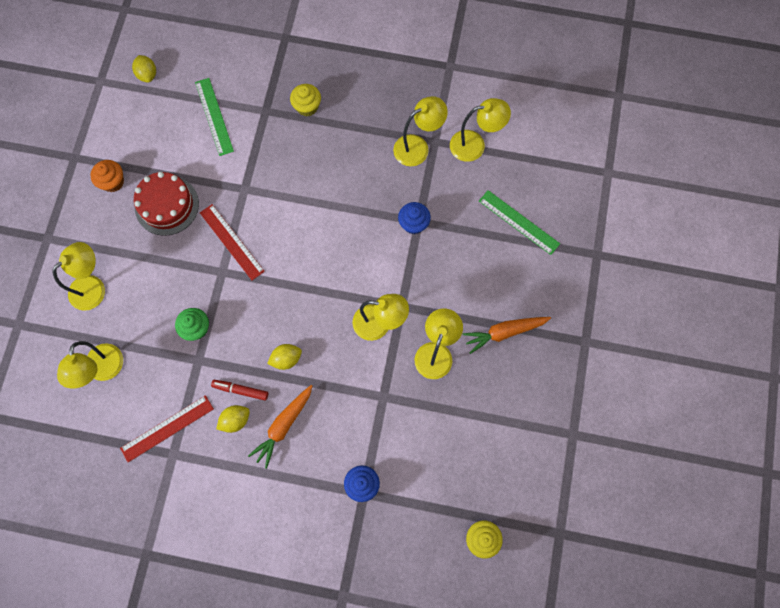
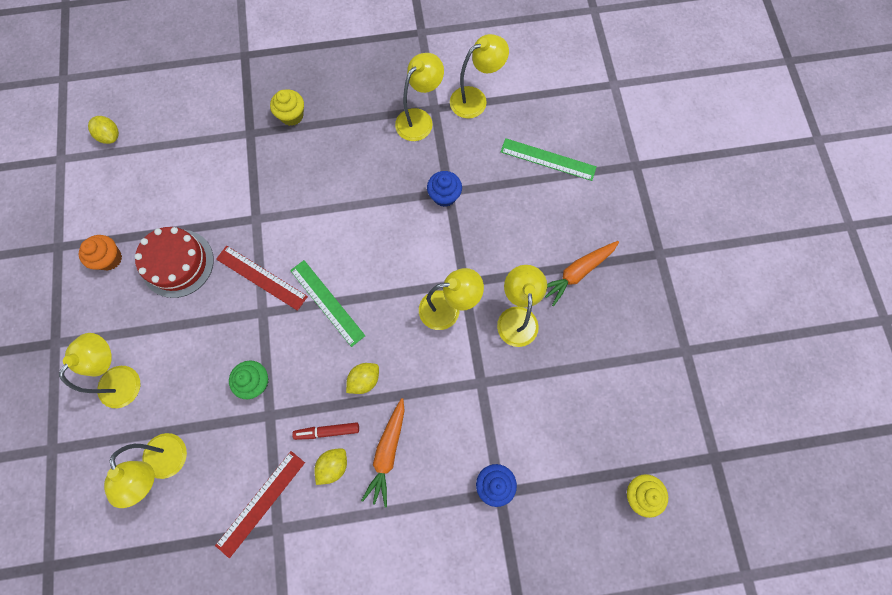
camera: 20 degrees left, 0 degrees up
green ruler [195,78,234,156] -> green ruler moved to [290,260,365,347]

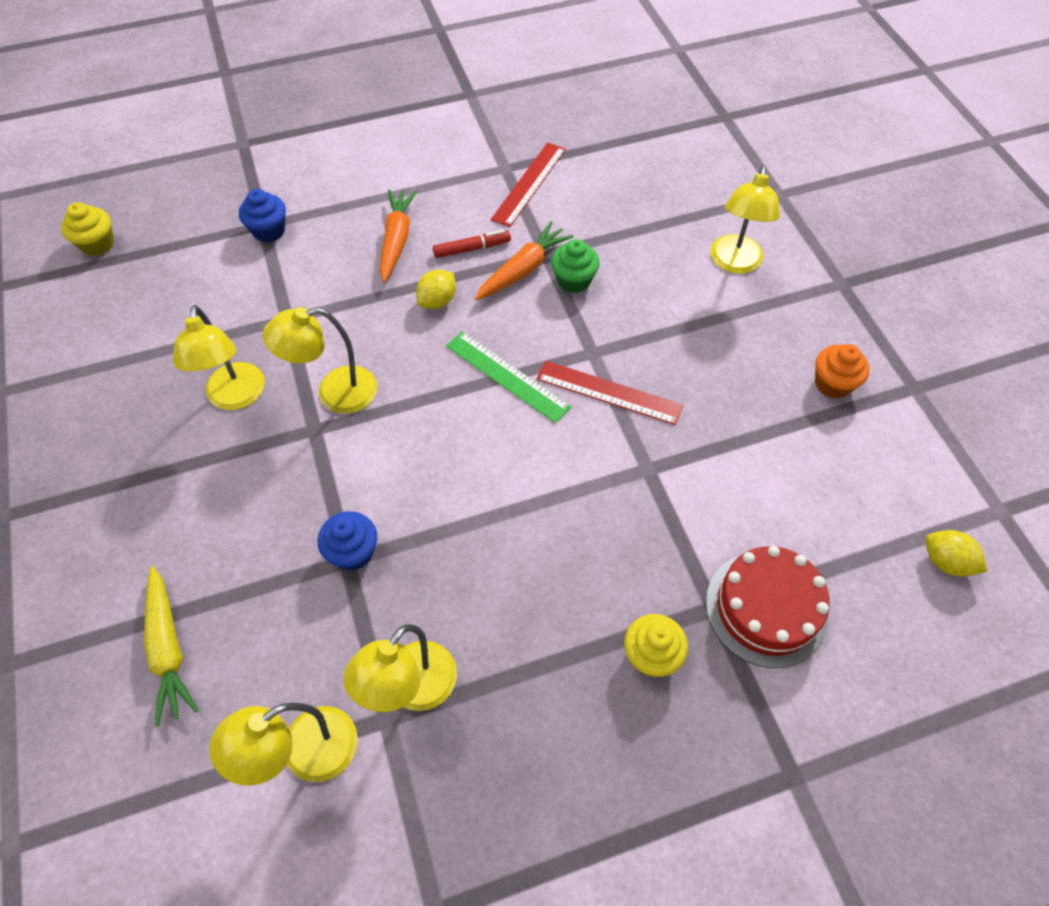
camera: 170 degrees right, 15 degrees down
yellow lamp [104,433,187,508] -> none
red cake [134,227,214,298] -> red cake moved to [706,546,830,668]
yellow lemon [314,448,347,485] -> none
green ruler [501,138,597,181] -> yellow carrot [144,566,198,726]
orange carrot [545,241,619,306] -> orange carrot moved to [475,221,573,300]

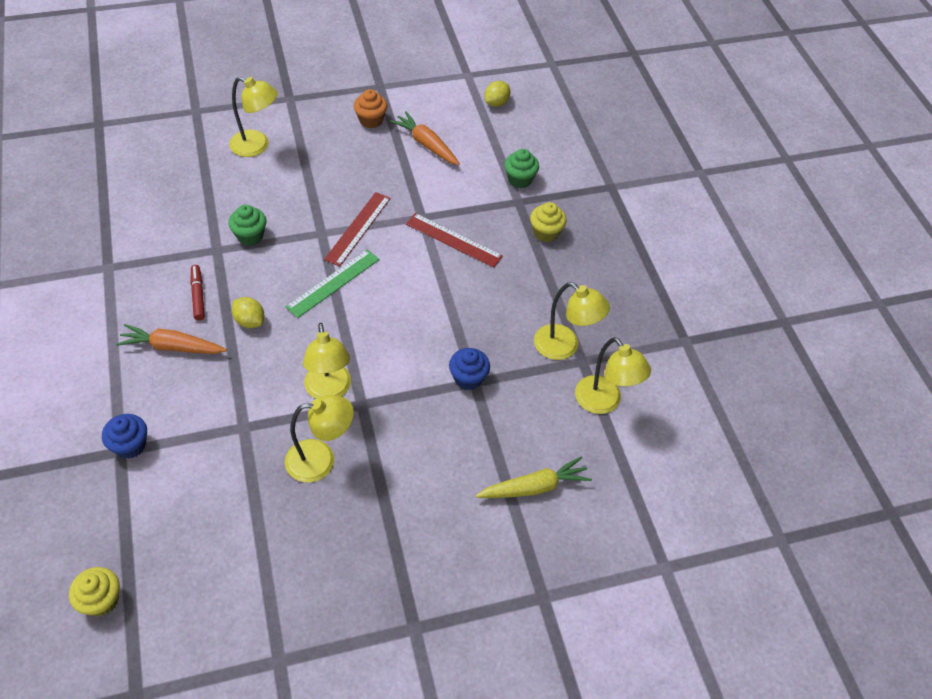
camera: 90 degrees left, 5 degrees down
orange carrot [475,221,573,300] -> orange carrot moved to [390,111,460,165]
red ruler [491,142,566,227] -> red ruler moved to [406,213,503,268]
red cake [706,546,830,668] -> green cupcake [504,149,539,188]

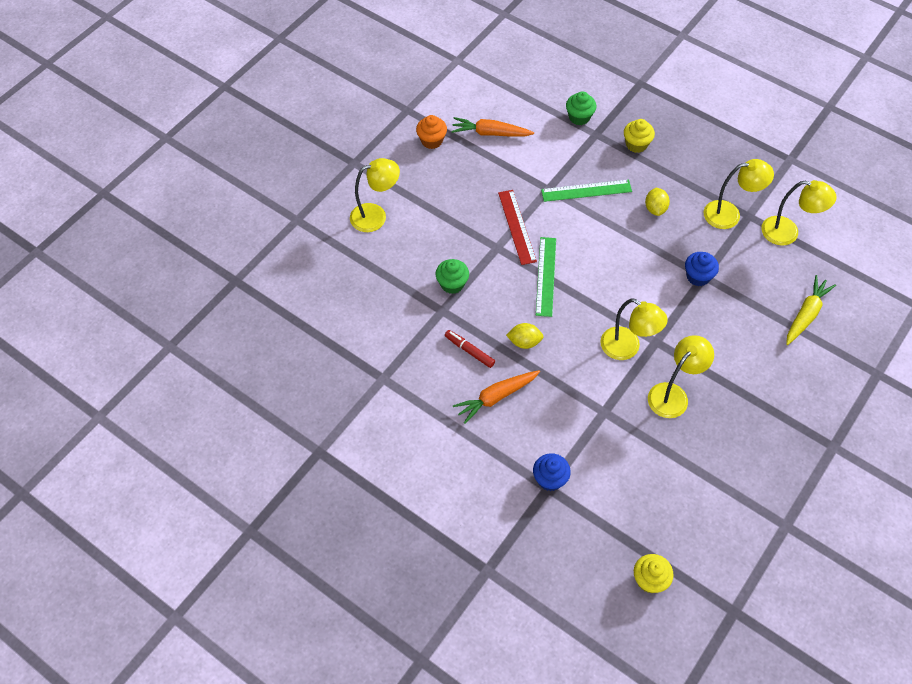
camera: 35 degrees left, 5 degrees up
red ruler [406,213,503,268] -> green ruler [541,180,632,202]
yellow lemon [484,81,511,107] -> yellow lemon moved to [645,188,670,216]

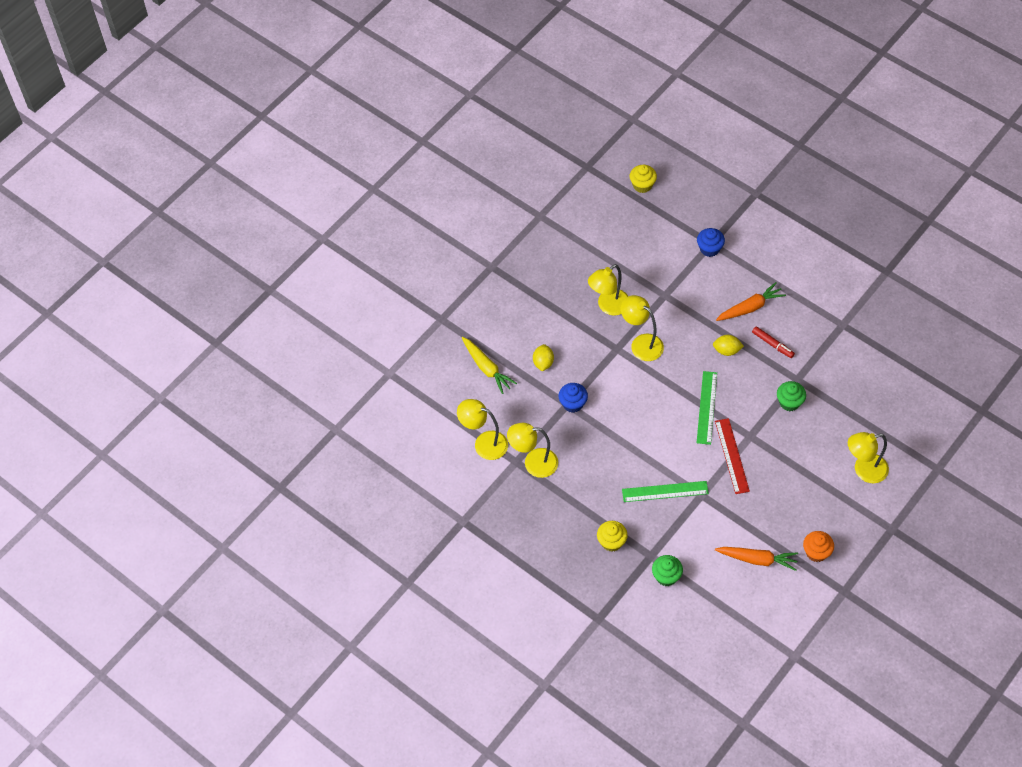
camera: 175 degrees left, 0 degrees up
yellow lemon [645,188,670,216] -> yellow lemon moved to [533,344,554,371]
yellow carrot [786,275,836,345] -> yellow carrot turned 75 degrees counterclockwise [462,337,517,394]

